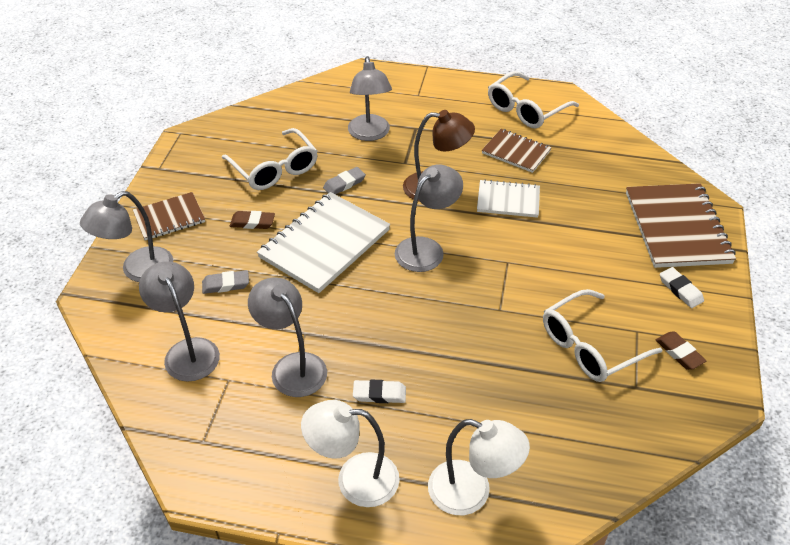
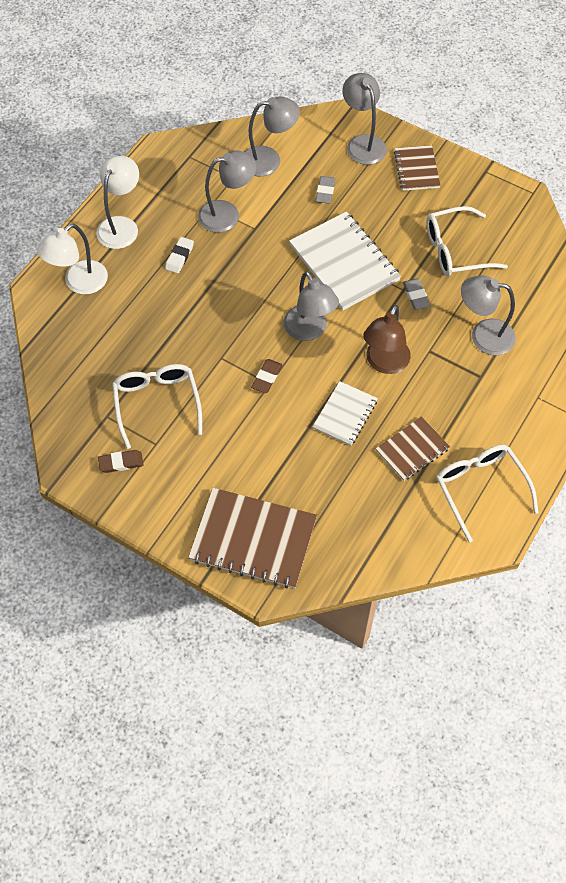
camera: 110 degrees right, 15 degrees up
brown eraser [230,211,275,229] -> brown eraser moved to [251,359,283,393]
white eraser [660,267,704,308] -> none

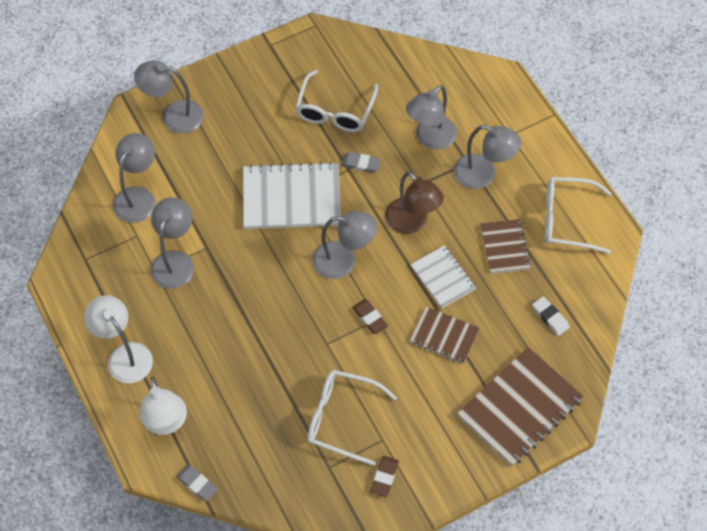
camera: 60 degrees left, 0 degrees up
white eraser [165,237,194,274] -> white eraser moved to [532,296,570,336]
grey eraser [315,176,335,204] -> grey eraser moved to [176,465,218,501]
brown notebook [394,145,441,191] -> brown notebook moved to [410,306,480,364]
none -> grey lamp [454,125,522,189]

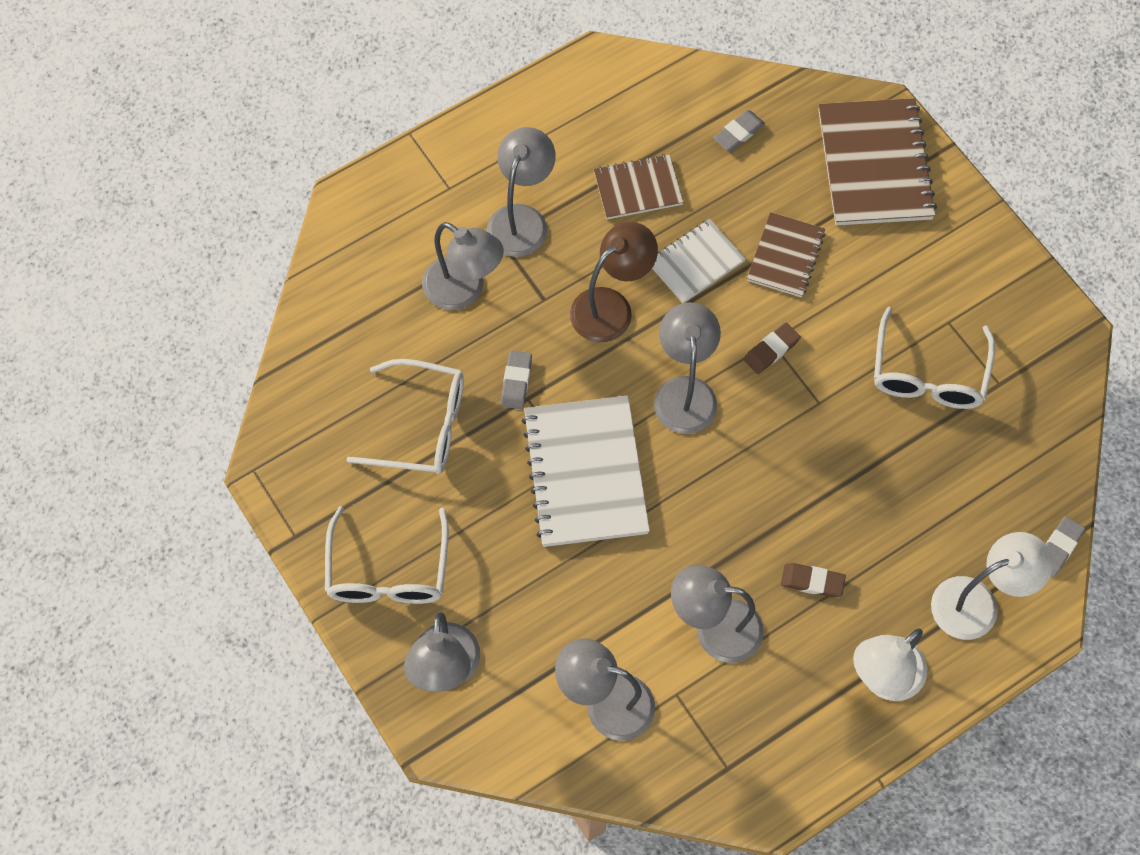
camera: 95 degrees left, 5 degrees up
brown eraser [371,456,399,497] -> brown eraser moved to [781,563,846,598]
brown notebook [457,347,584,467] -> brown notebook turned 45 degrees clockwise [818,98,937,225]
white eraser [532,296,570,336] -> grey eraser [713,110,765,151]
white glasses [545,177,612,254] -> white glasses moved to [325,506,449,604]

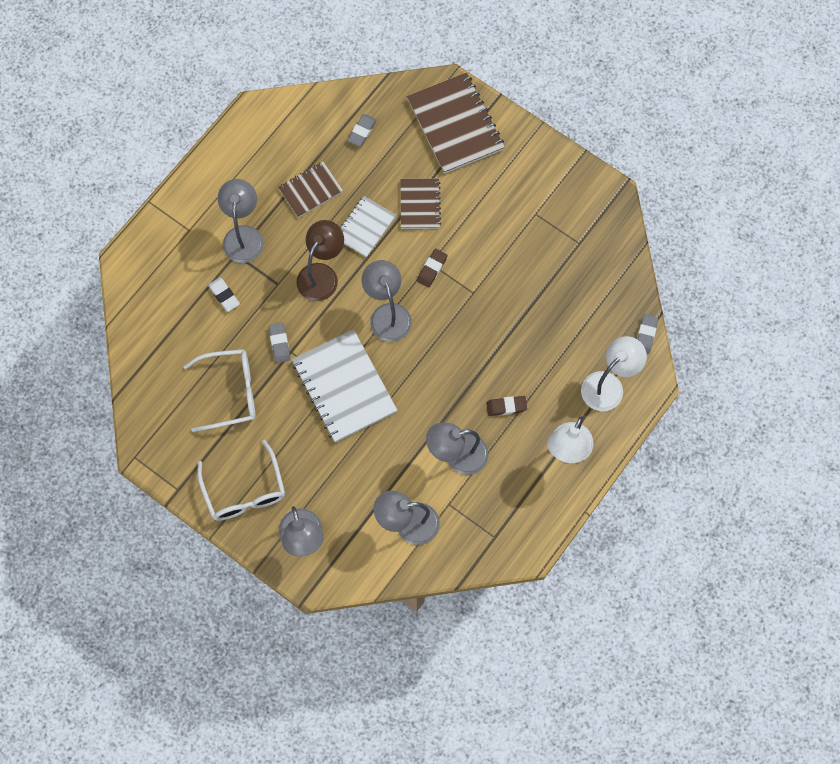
camera: 20 degrees left, 5 degrees up
grey lamp [422,222,504,310] -> white eraser [208,277,240,312]
white glasses [874,307,995,409] -> none

